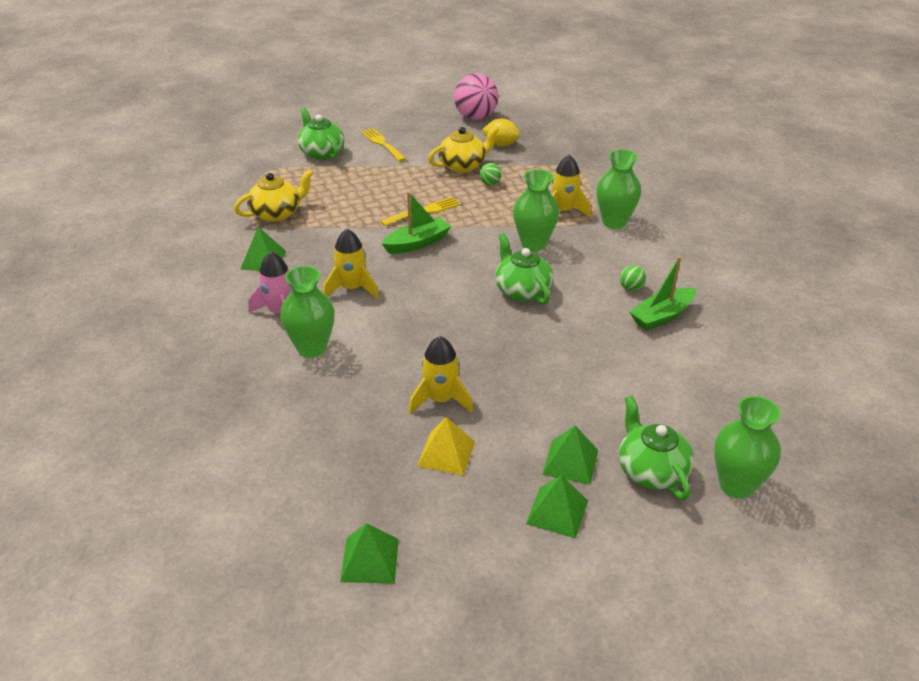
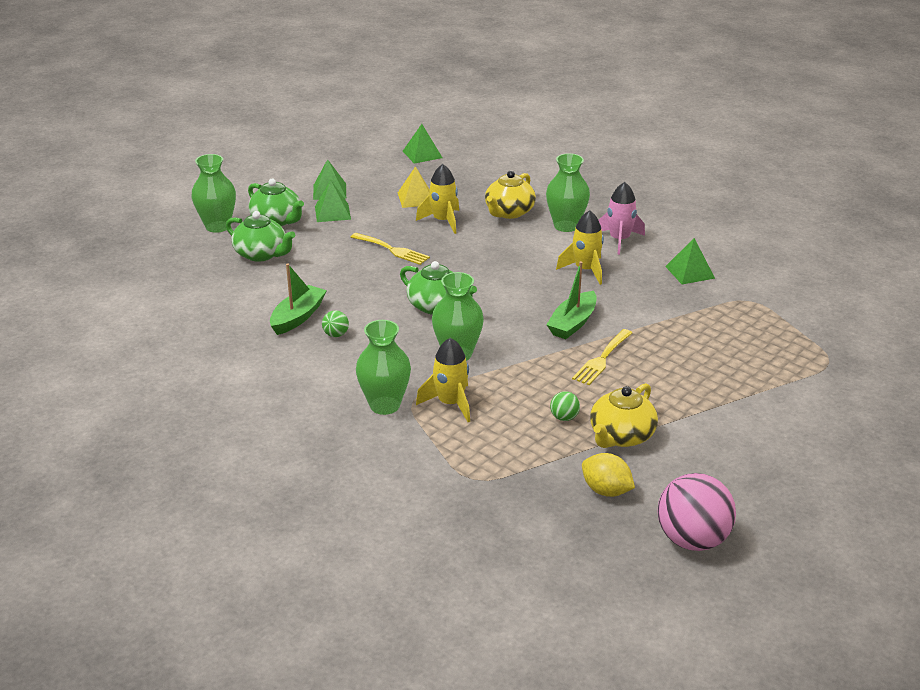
camera: 155 degrees right, 5 degrees down
yellow teapot [234,170,313,222] -> yellow teapot moved to [485,171,536,219]
green teapot [297,108,345,160] -> green teapot moved to [226,211,295,262]
yellow fork [361,128,406,162] -> yellow fork moved to [351,233,430,265]
yellow lemon [482,119,520,146] -> yellow lemon turned 45 degrees clockwise [582,453,635,497]

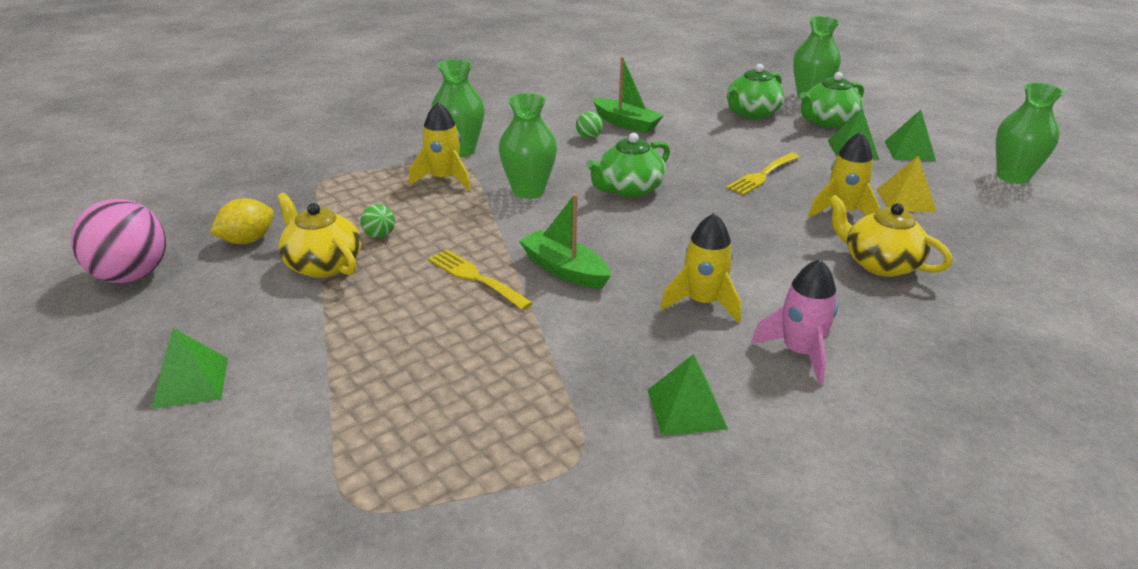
camera: 100 degrees right, 0 degrees up
green pyramid [403,124,442,164] -> green pyramid moved to [151,328,228,409]
green vase [546,153,590,232] -> green vase moved to [996,83,1064,184]

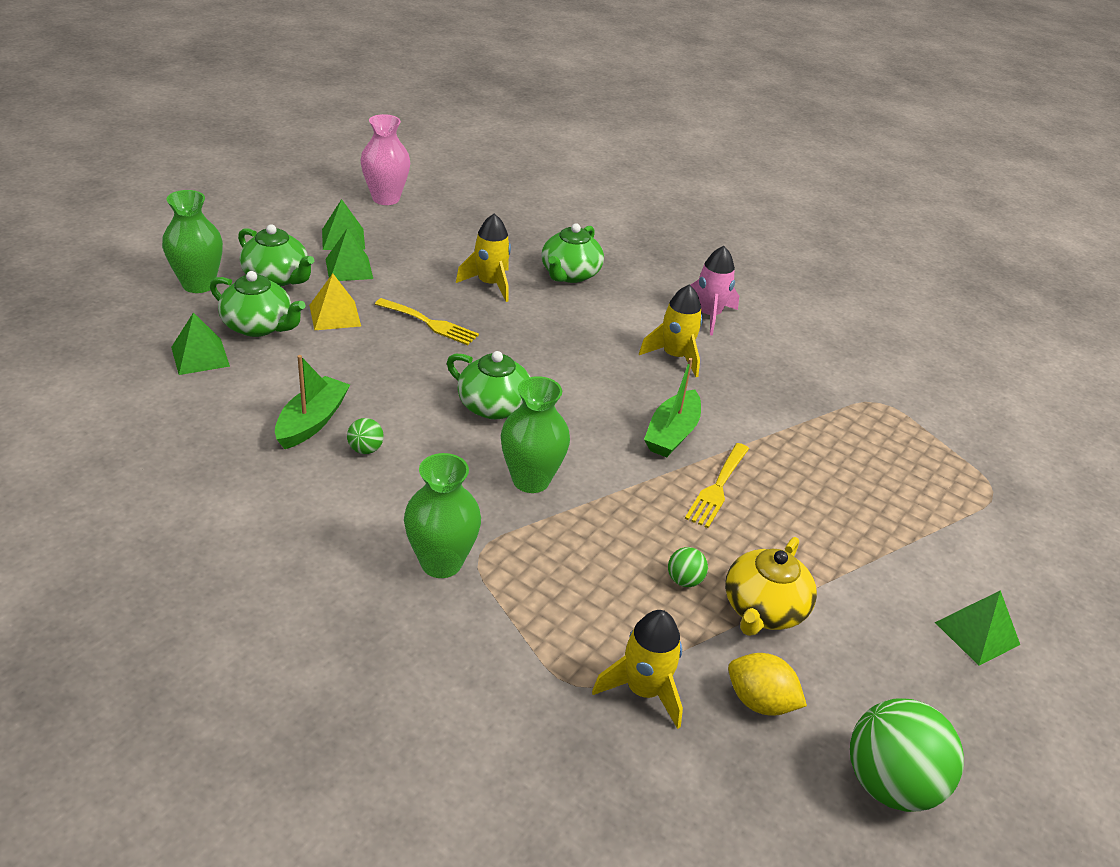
camera: 110 degrees left, 5 degrees up
pink ball [71,199,166,283] -> green ball [850,698,964,812]
yellow rocket [409,102,471,191] -> yellow rocket moved to [592,610,683,729]
green pyramid [648,354,728,435] -> green pyramid moved to [171,312,230,375]
yellow teapot [828,195,952,277] -> green teapot [541,223,604,283]
yellow pyramid [876,156,937,212] -> yellow pyramid moved to [309,273,361,330]
green vase [996,83,1064,184] -> pink vase [361,114,410,205]

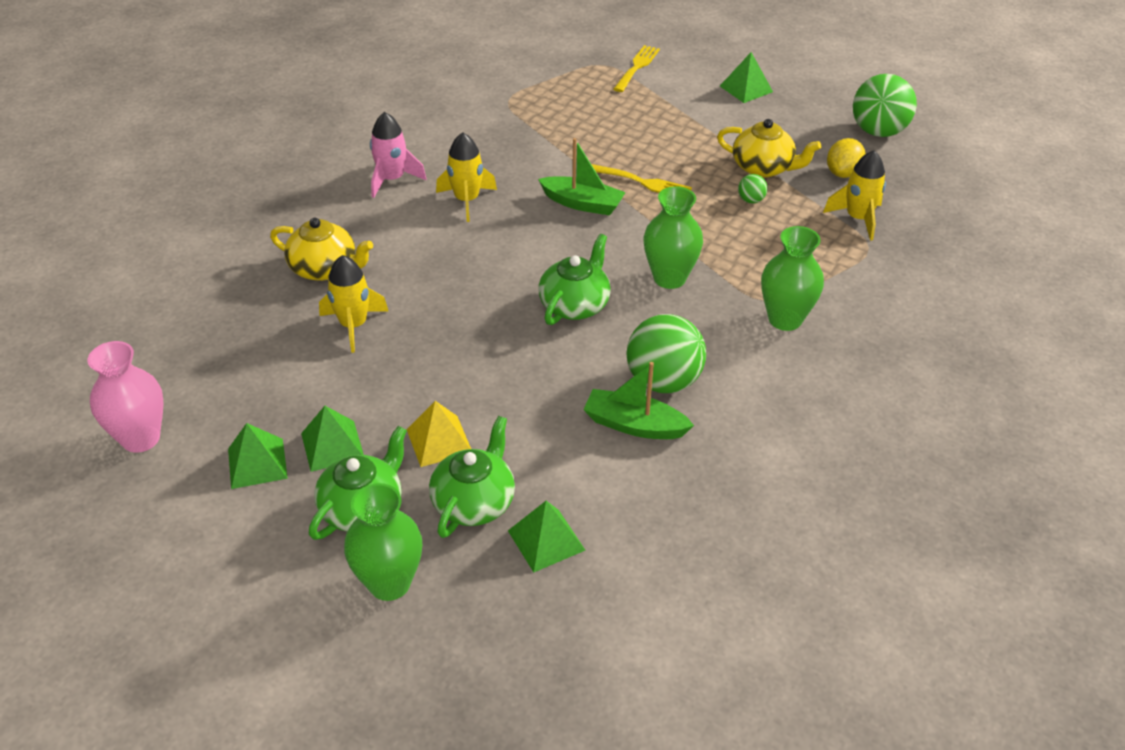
camera: 90 degrees left, 5 degrees up
green ball [347,418,384,454] -> green ball [627,314,706,393], size x2.26
yellow fork [375,298,479,345] -> yellow fork moved to [614,45,660,92]
green teapot [541,223,604,283] -> yellow teapot [270,218,373,281]

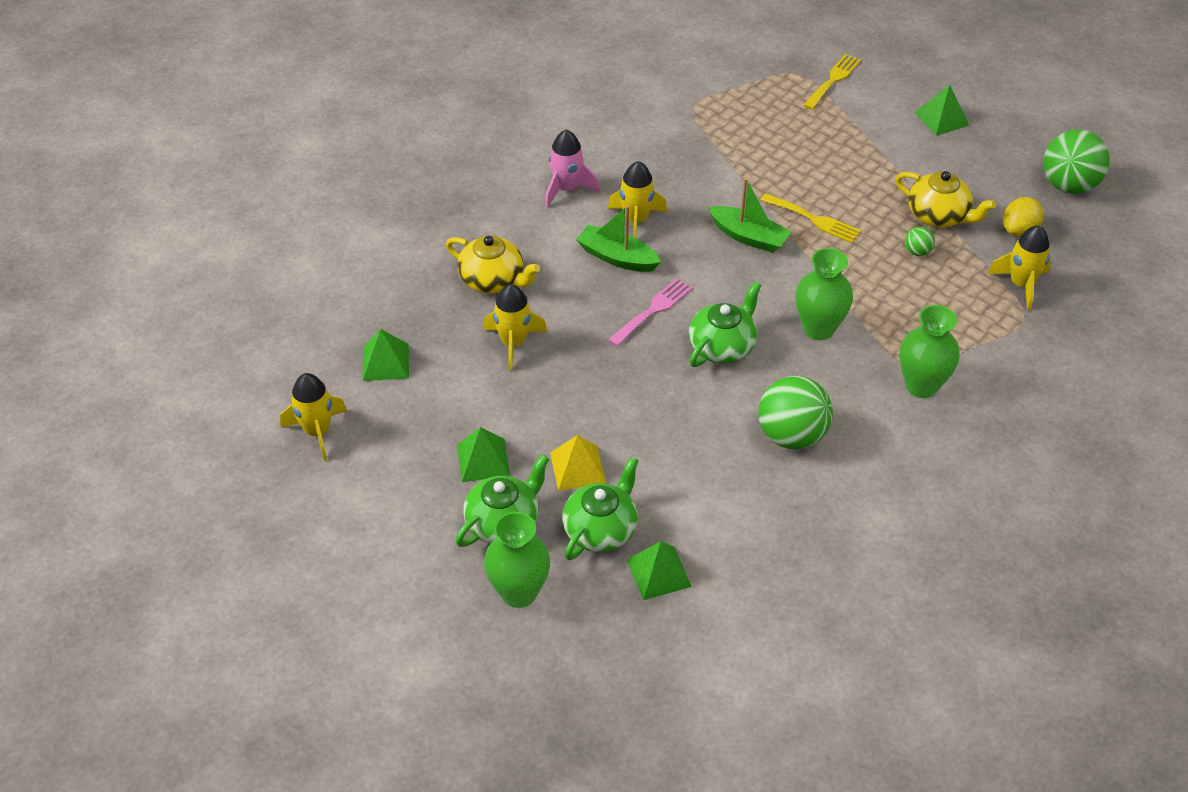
camera: 10 degrees right, 5 degrees up
pink vase [87,341,163,453] -> yellow rocket [280,373,347,461]
green pyramid [228,423,288,489] -> green pyramid moved to [363,329,409,381]
green boat [583,362,694,439] -> green boat moved to [576,205,661,272]
none -> pink fork [608,278,692,346]

